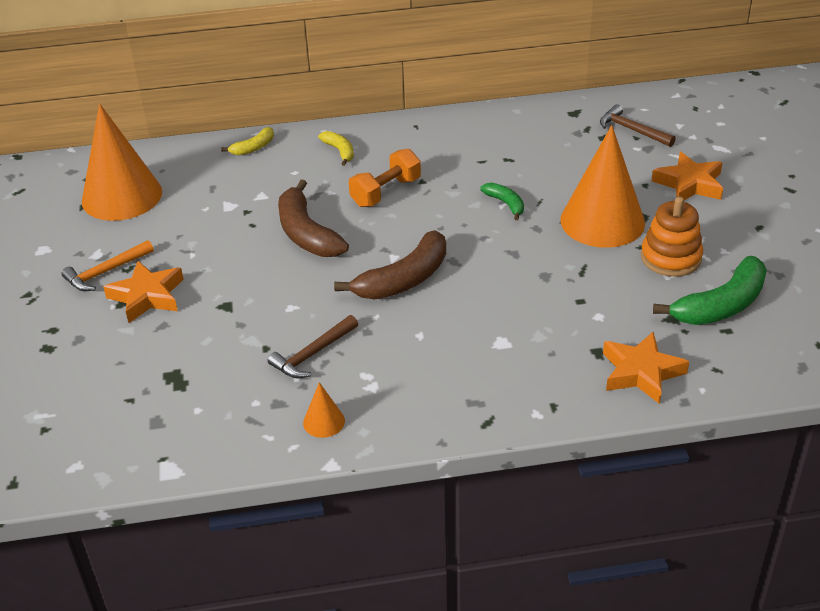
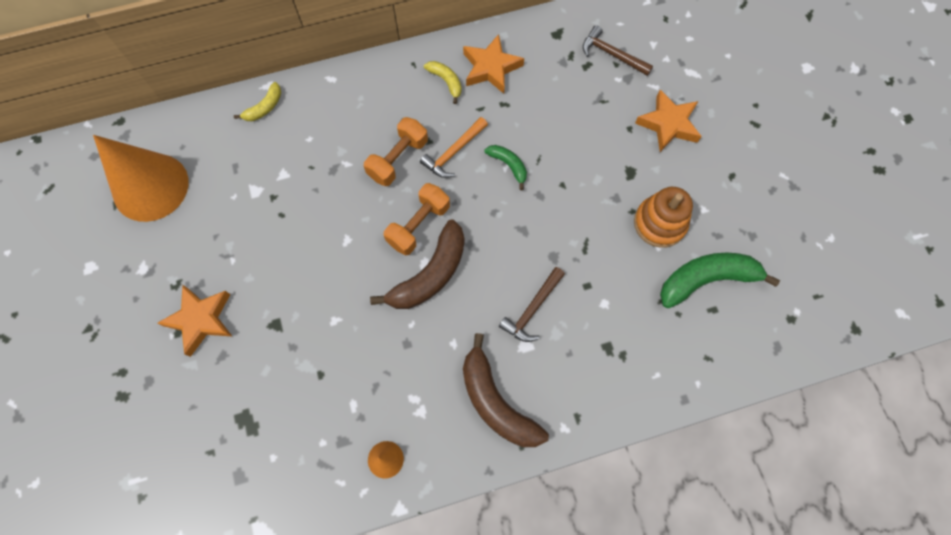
camera: 10 degrees left, 30 degrees up
orange hammer [61,240,154,291] -> orange hammer moved to [420,117,488,178]
brown hammer [268,315,358,378] -> brown hammer moved to [499,267,565,342]
brown banana [278,180,349,257] -> brown banana moved to [463,333,549,447]
yellow banana [318,131,354,166] -> yellow banana moved to [424,61,462,104]
orange cone [561,125,645,248] -> none
orange star [603,332,689,404] -> orange star moved to [463,34,524,94]
green banana [653,256,767,325] -> green banana turned 150 degrees counterclockwise [660,253,780,308]
none -> orange dumbbell [384,183,450,256]

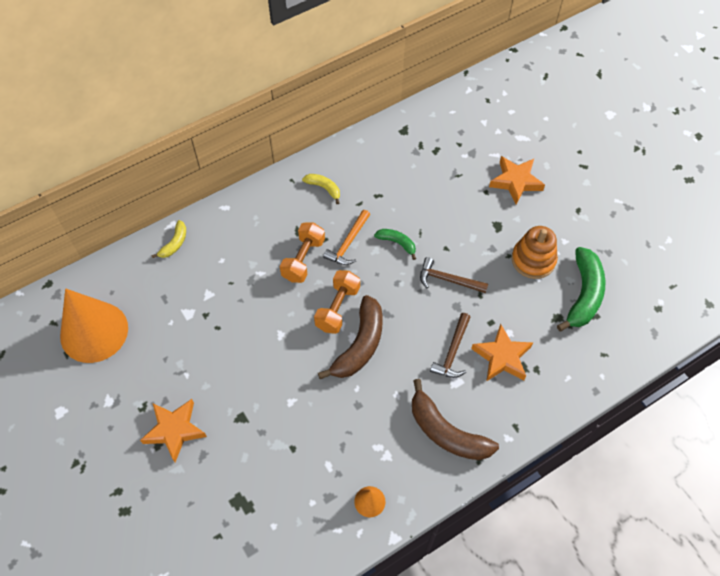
camera: 15 degrees left, 10 degrees down
orange star [463,34,524,94] -> orange star moved to [471,324,533,382]
brown hammer [583,25,653,76] -> brown hammer moved to [420,257,488,293]
green banana [660,253,780,308] -> green banana turned 135 degrees clockwise [557,247,605,331]

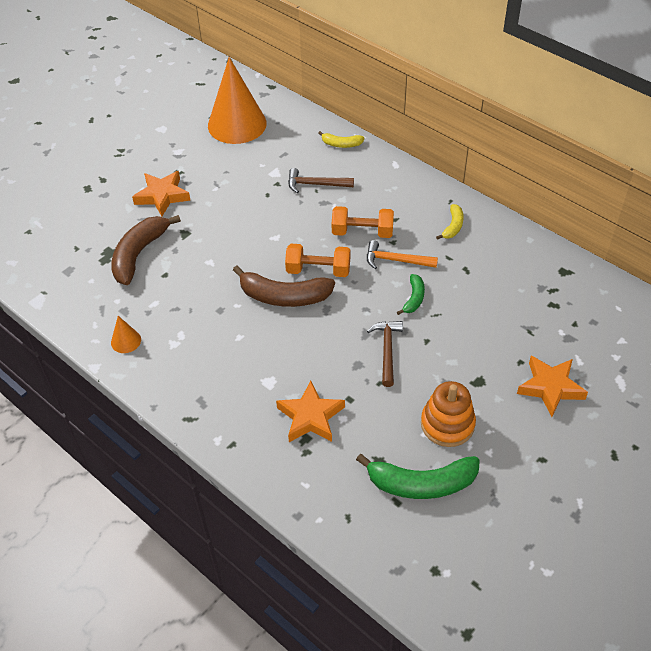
camera: 75 degrees right, 10 degrees down
brown banana [412,379,499,460] -> brown banana moved to [111,215,181,285]
brown hammer [430,313,470,378] -> brown hammer moved to [288,168,354,193]

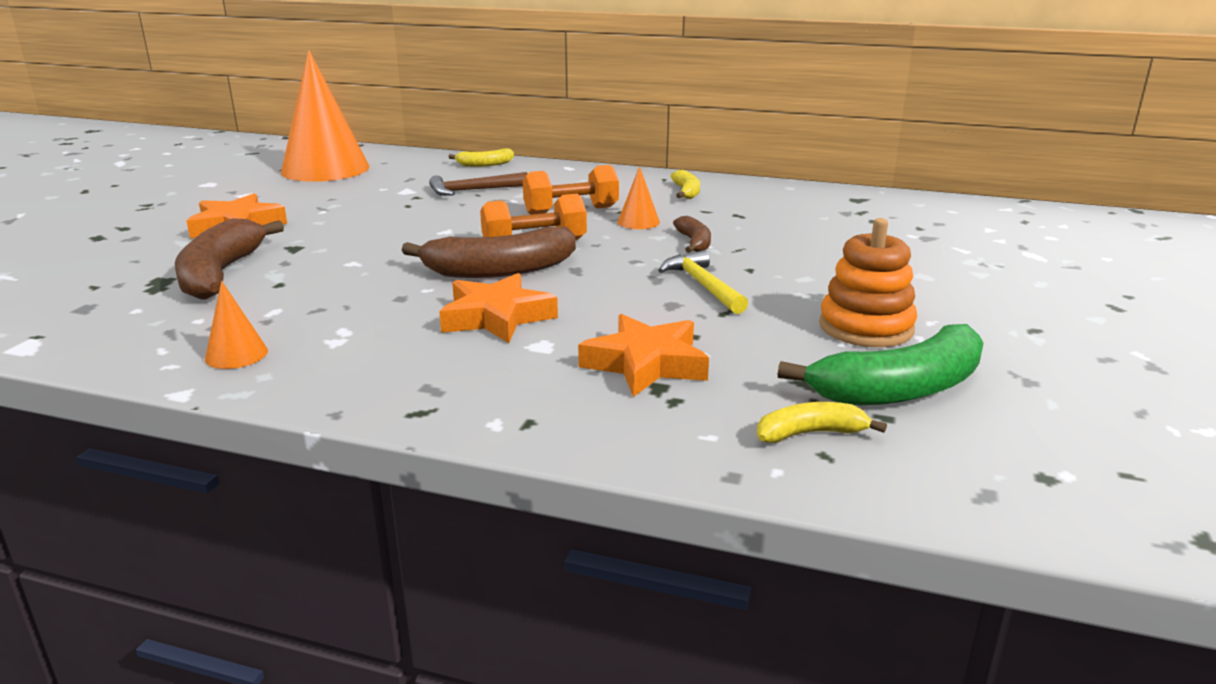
camera: 25 degrees left, 25 degrees down
orange hammer [367,240,438,269] -> orange cone [618,166,660,229]
brown hammer [367,321,403,387] -> yellow hammer [658,250,748,314]
green banana [397,274,425,315] -> brown banana [673,216,711,253]
orange star [517,356,588,417] -> orange star moved to [439,273,558,343]
none -> yellow banana [757,402,887,443]

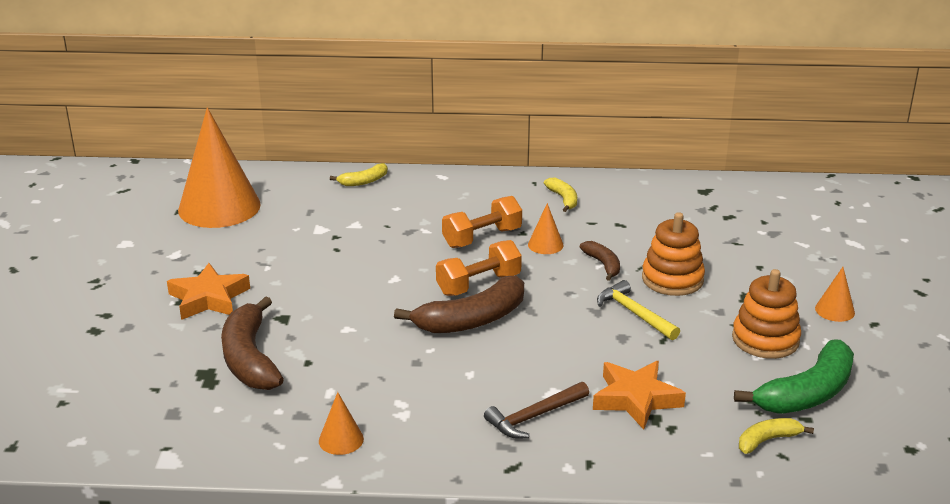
camera: 15 degrees left, 5 degrees up
brown hammer [429,172,528,196] -> brown hammer moved to [484,382,589,439]
orange star [439,273,558,343] -> none
none -> orange stacking toy [642,212,705,296]
none -> orange cone [815,267,855,322]

